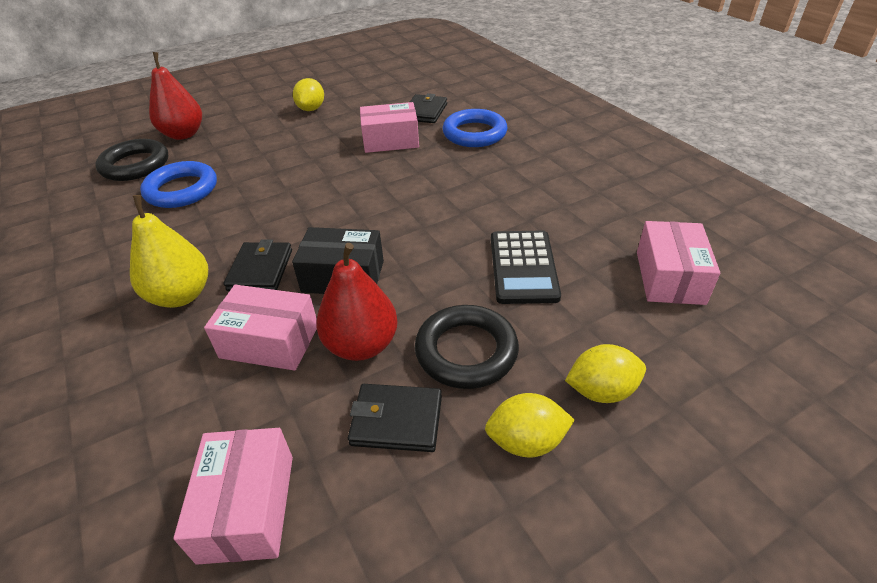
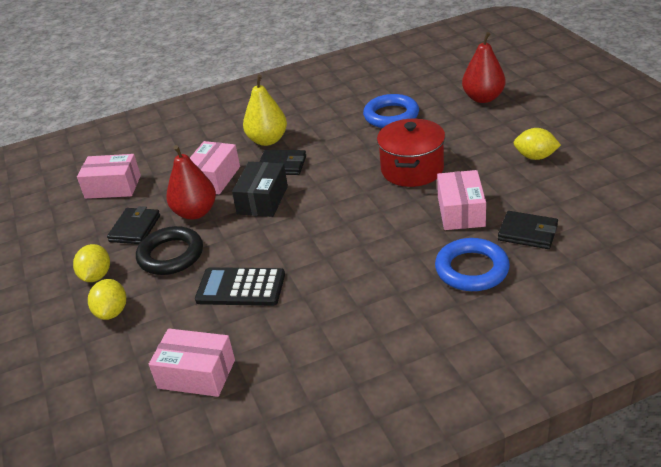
camera: 100 degrees right, 5 degrees down
black ring [95,139,169,181] -> none
none -> red pot [377,119,445,187]

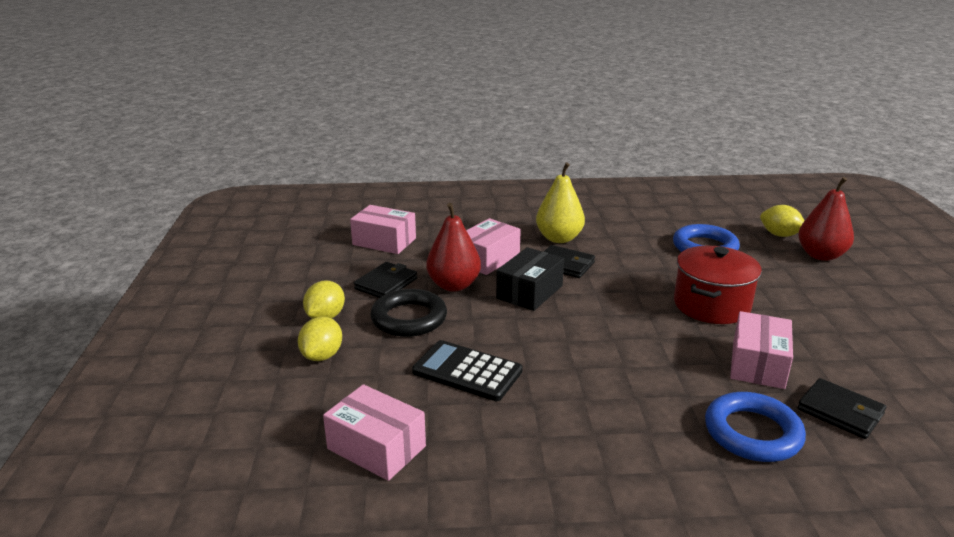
camera: 15 degrees right, 10 degrees down
yellow lemon [513,128,561,160] -> yellow lemon moved to [760,205,805,237]

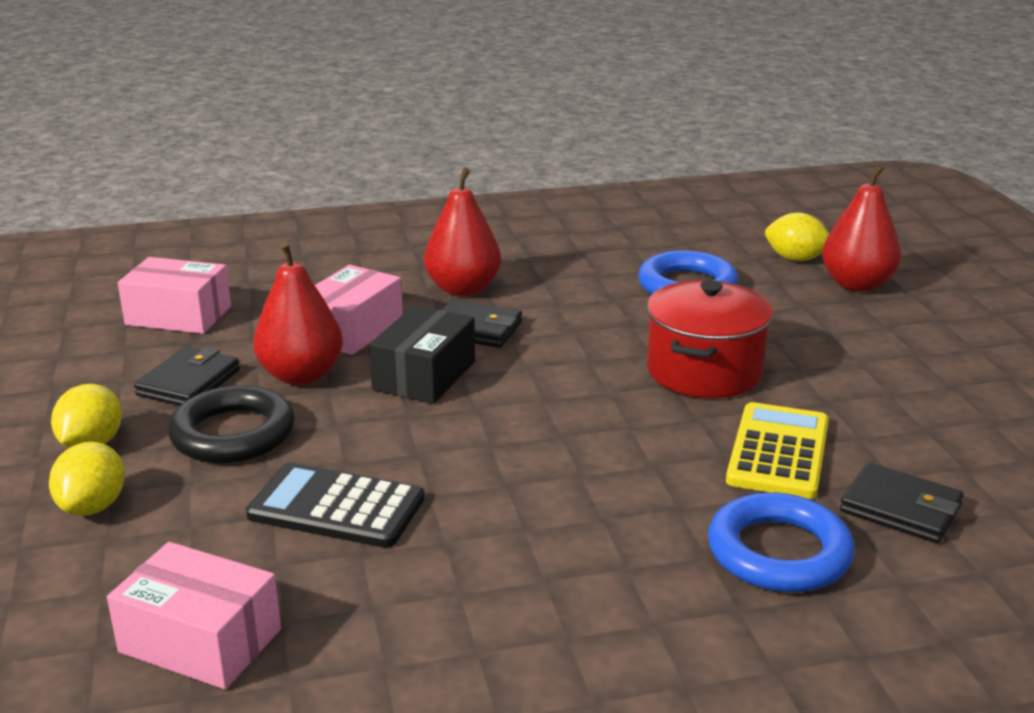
camera: 10 degrees left, 0 degrees up
yellow pear [536,163,585,243] -> red pear [424,167,501,296]
pink box [730,311,793,389] -> yellow calculator [726,402,829,499]

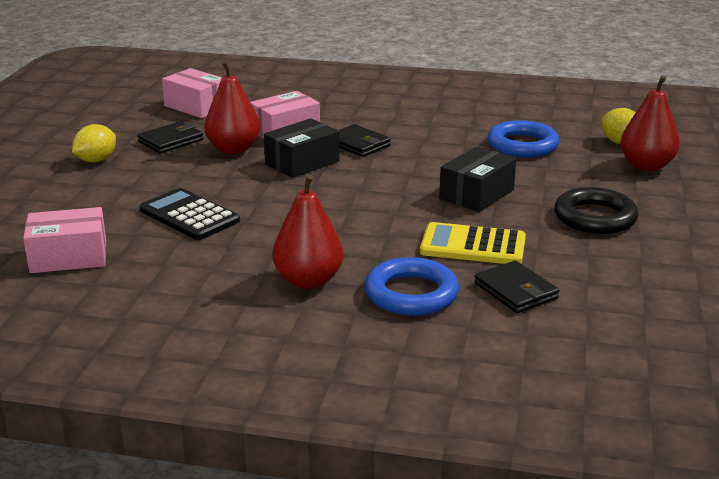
camera: 25 degrees right, 0 degrees up
yellow lemon [49,442,125,516] -> none
pink box [107,542,281,689] -> pink box turned 60 degrees counterclockwise [23,207,106,273]
black ring [168,385,295,463] -> black ring moved to [554,187,638,234]
red pear [424,167,501,296] -> red pear moved to [273,174,344,289]
red pot [647,280,773,398] -> black box [439,146,516,212]
yellow calculator [726,402,829,499] -> yellow calculator turned 120 degrees counterclockwise [420,222,526,264]

